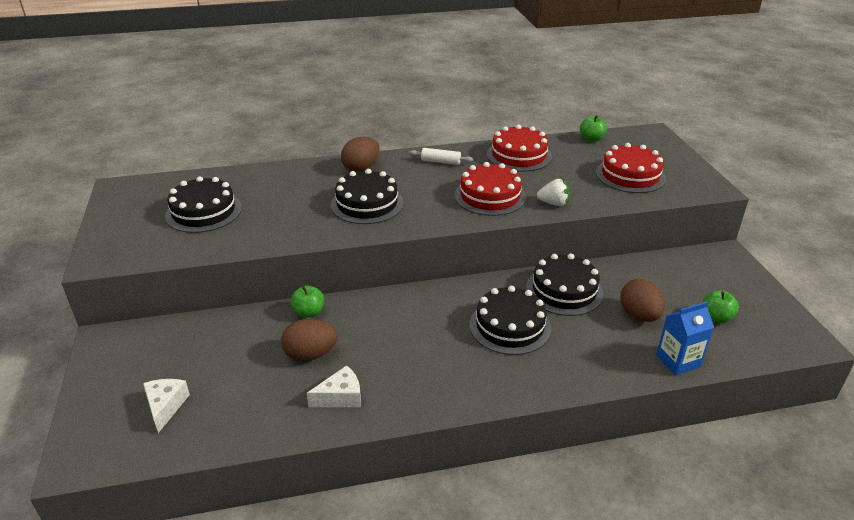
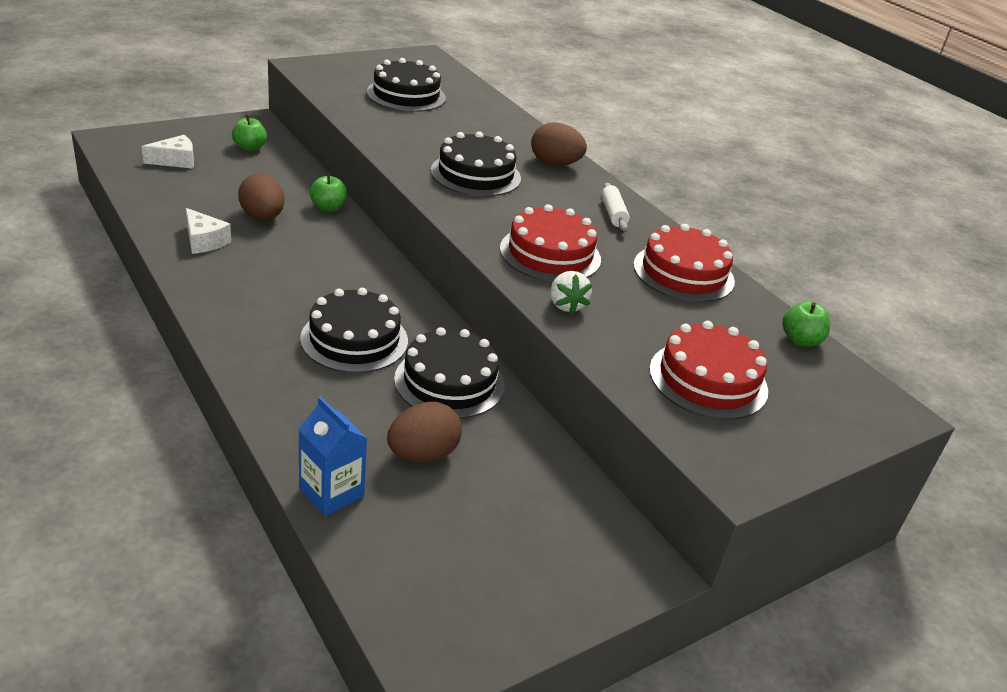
camera: 65 degrees right, 0 degrees up
green apple [703,290,739,323] -> green apple moved to [232,115,267,151]

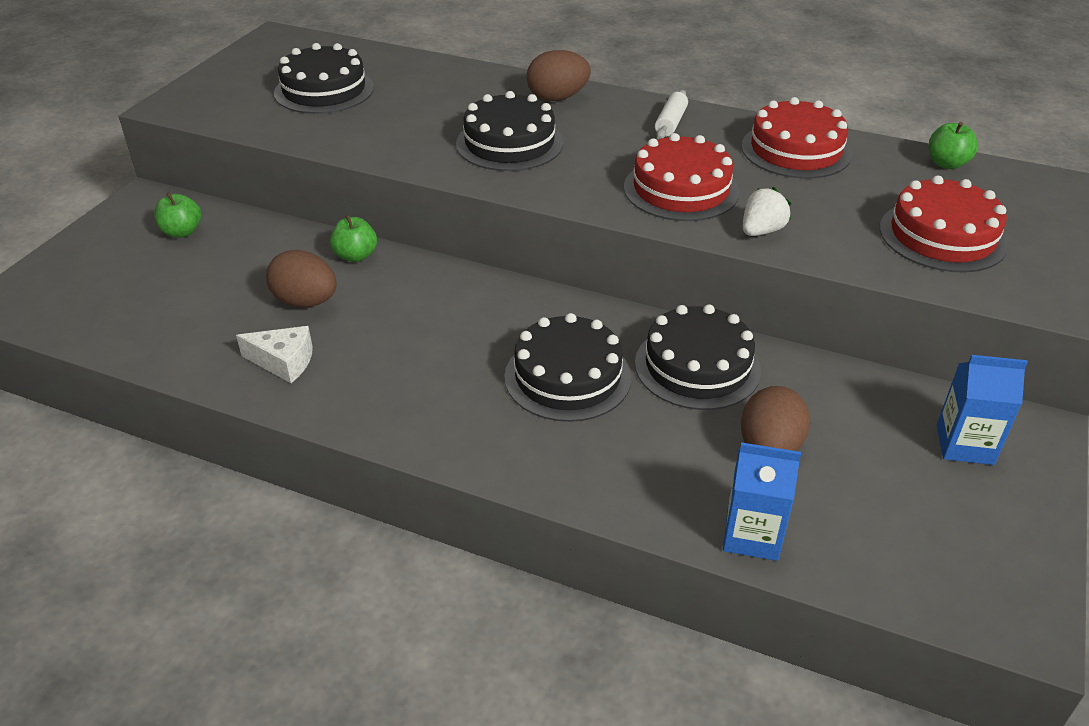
camera: 30 degrees left, 5 degrees up
white cheese [142,135,194,169] -> none
white strawberry [550,271,592,314] -> white strawberry turned 90 degrees counterclockwise [743,187,791,236]
white rolling pin [601,183,630,231] -> white rolling pin turned 60 degrees clockwise [655,90,688,139]
none -> blue carton [937,355,1028,465]

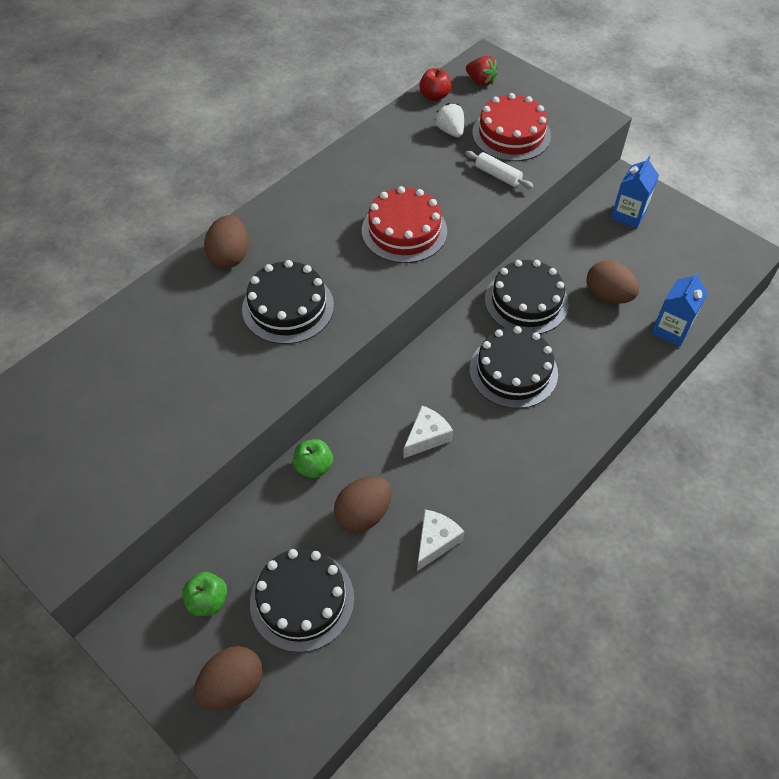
camera: 70 degrees left, 15 degrees up
black cake [274,43,374,114] -> black cake moved to [250,549,354,652]
white rolling pin [655,90,688,139] -> white rolling pin moved to [465,151,534,189]
red cake [741,97,852,178] -> none
white strawberry [743,187,791,236] -> white strawberry moved to [434,103,464,137]
green apple [929,122,979,169] -> red apple [419,68,452,101]
none -> brown egg [194,646,263,710]
none -> white cheese [403,406,453,458]
none -> red strawberry [466,56,498,86]

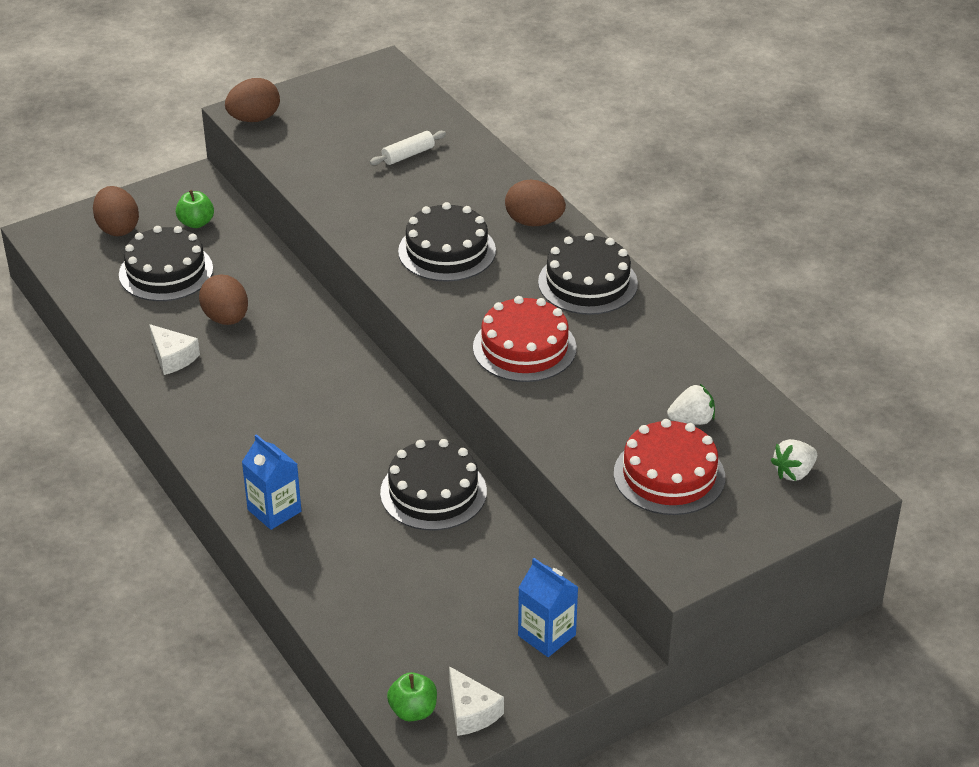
camera: 105 degrees right, 15 degrees down
green apple [293,439,333,478] -> green apple moved to [387,672,437,722]
white cheese [403,406,453,458] -> white cheese moved to [449,666,504,736]
red apple [419,68,452,101] -> none
white rolling pin [465,151,534,189] -> white rolling pin moved to [370,131,446,165]
red strawberry [466,56,498,86] -> white strawberry [770,439,817,481]
black cake [470,326,558,409] -> black cake moved to [538,233,638,315]
brown egg [586,260,639,304] -> brown egg moved to [225,78,280,122]
blue carton [651,272,708,347] -> blue carton moved to [242,434,301,530]

